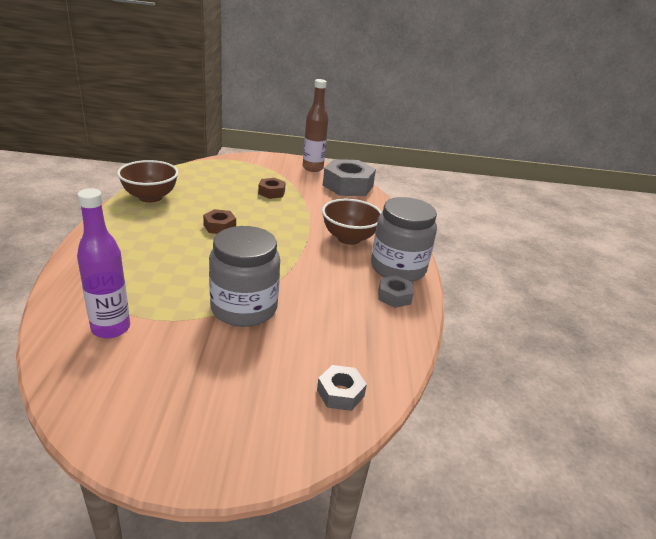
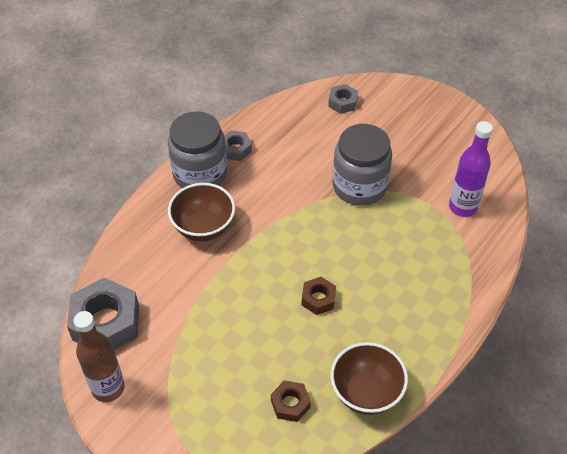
camera: 140 degrees left, 20 degrees up
brown nut [258,178,286,199] -> brown nut moved to [271,380,311,422]

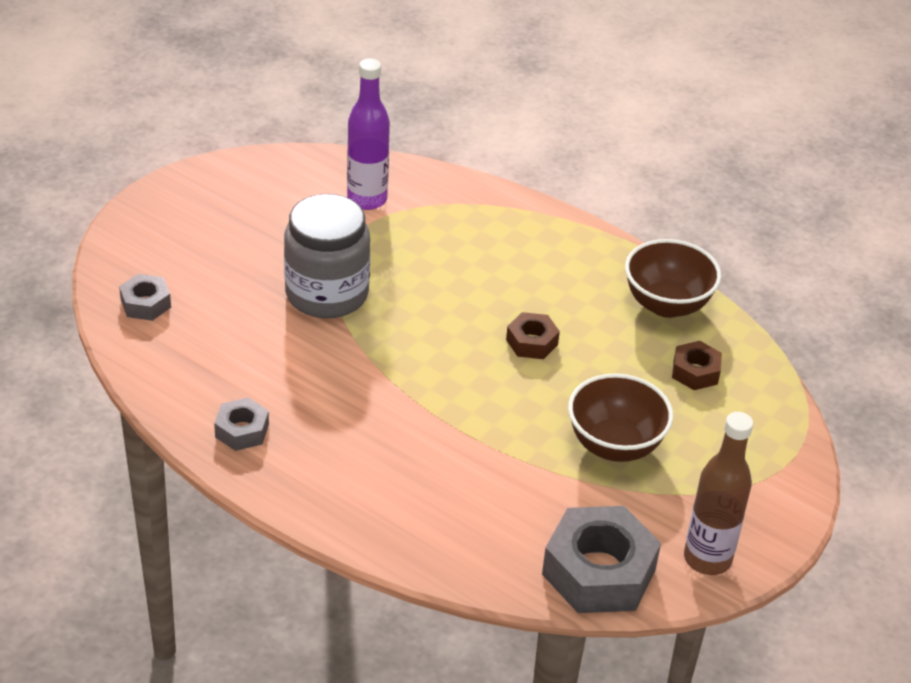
camera: 95 degrees left, 10 degrees down
grey jar [168,111,227,188] -> none
brown bowl [168,183,235,242] -> brown bowl moved to [568,373,673,462]

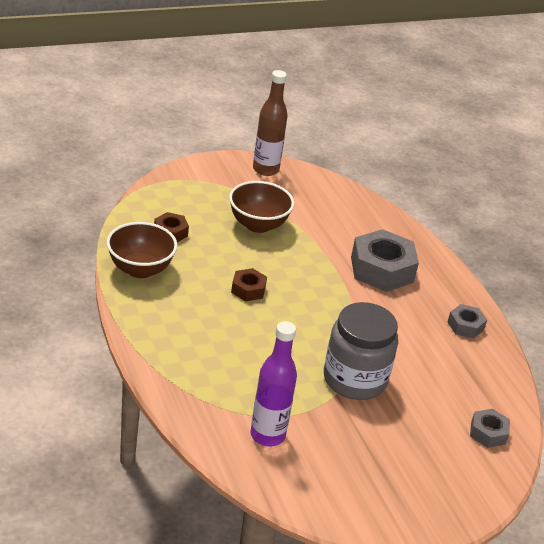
camera: 150 degrees left, 5 degrees down
grey nut [542,506,661,613] -> grey nut moved to [351,229,419,292]

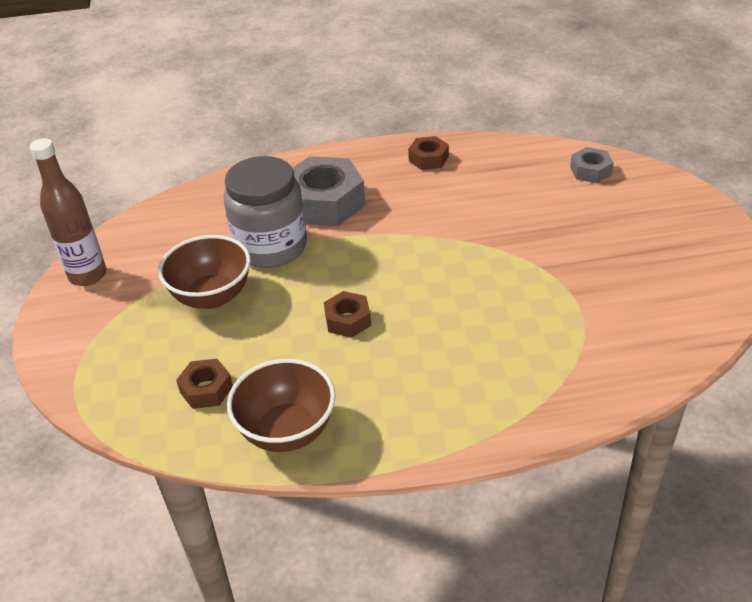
camera: 70 degrees left, 5 degrees up
purple bottle [251,321,297,446] -> none
grey jar [324,302,398,400] -> grey jar moved to [223,156,307,268]
grey nut [448,304,487,338] -> brown nut [408,136,449,170]

